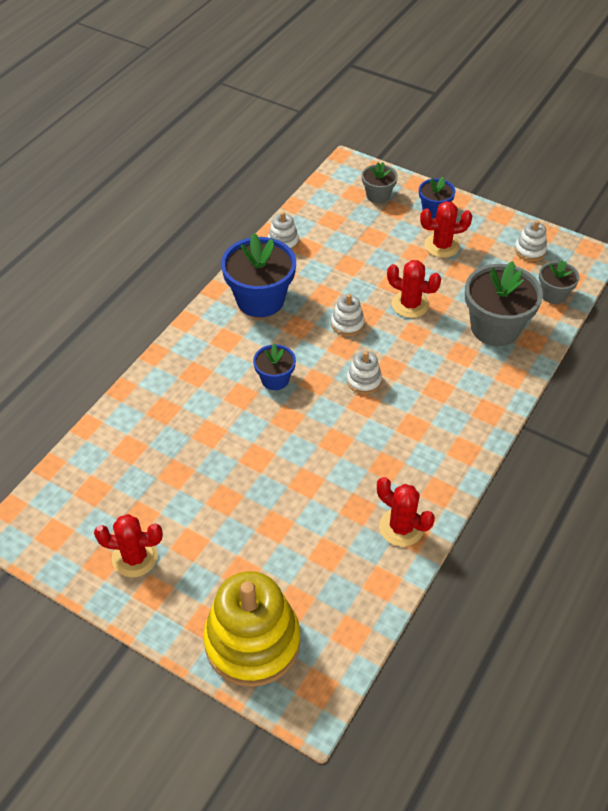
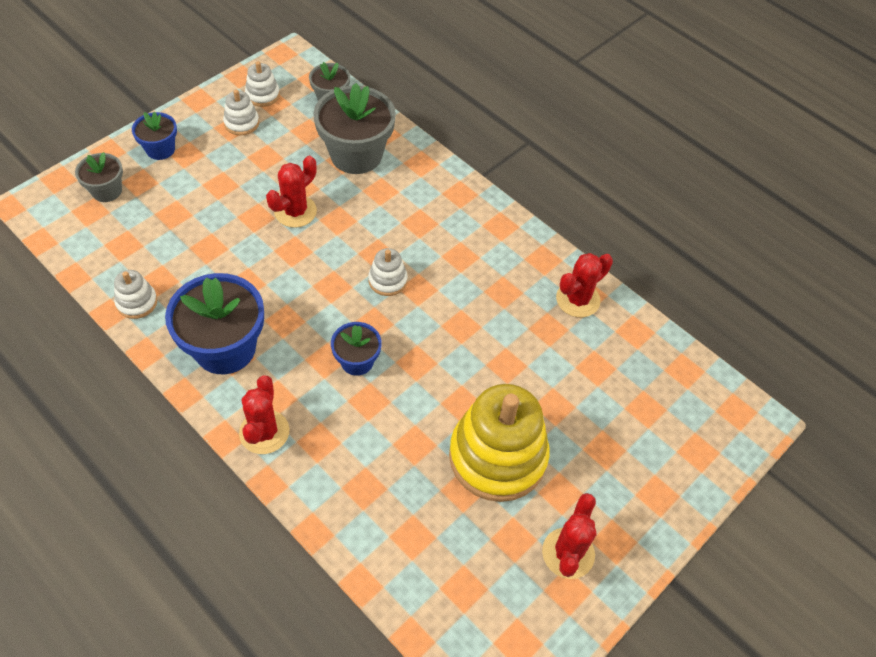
camera: 80 degrees left, 5 degrees up
yellow stacking toy [203,571,301,687] -> yellow stacking toy moved to [449,384,550,502]
white stacking toy [331,294,365,336] -> white stacking toy moved to [223,90,259,135]
red cactus [420,201,472,258] -> red cactus moved to [239,375,289,454]

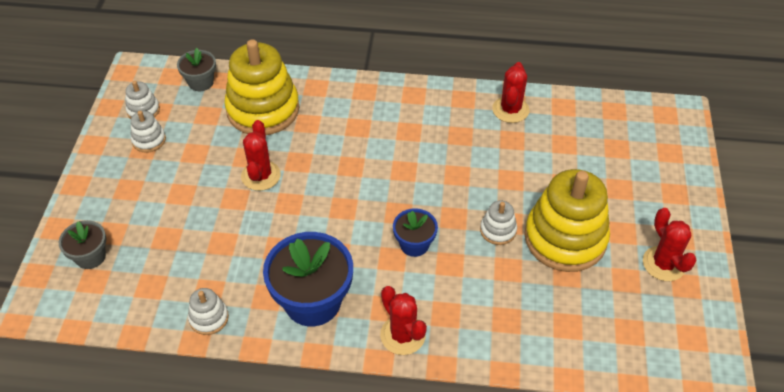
camera: 35 degrees left, 5 degrees down
blue flower pot [132,112,177,160] -> none
grey flower pot [313,83,396,174] -> yellow stacking toy [224,39,299,135]
white stacking toy [368,248,408,296] -> white stacking toy moved to [480,201,517,245]

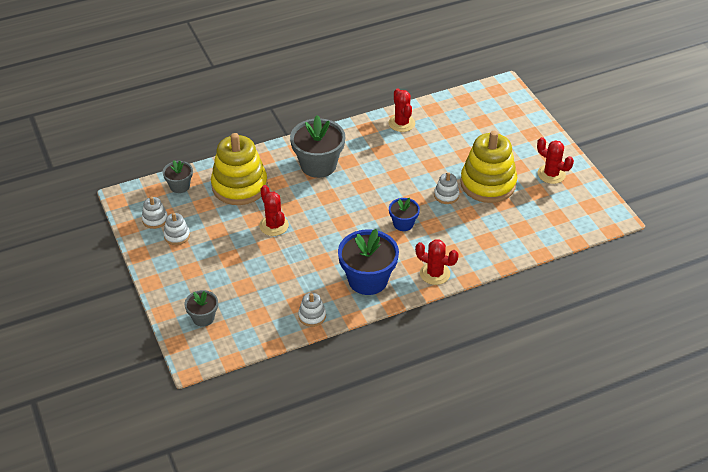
camera: 30 degrees left, 5 degrees down
none -> grey flower pot [290,115,345,178]

